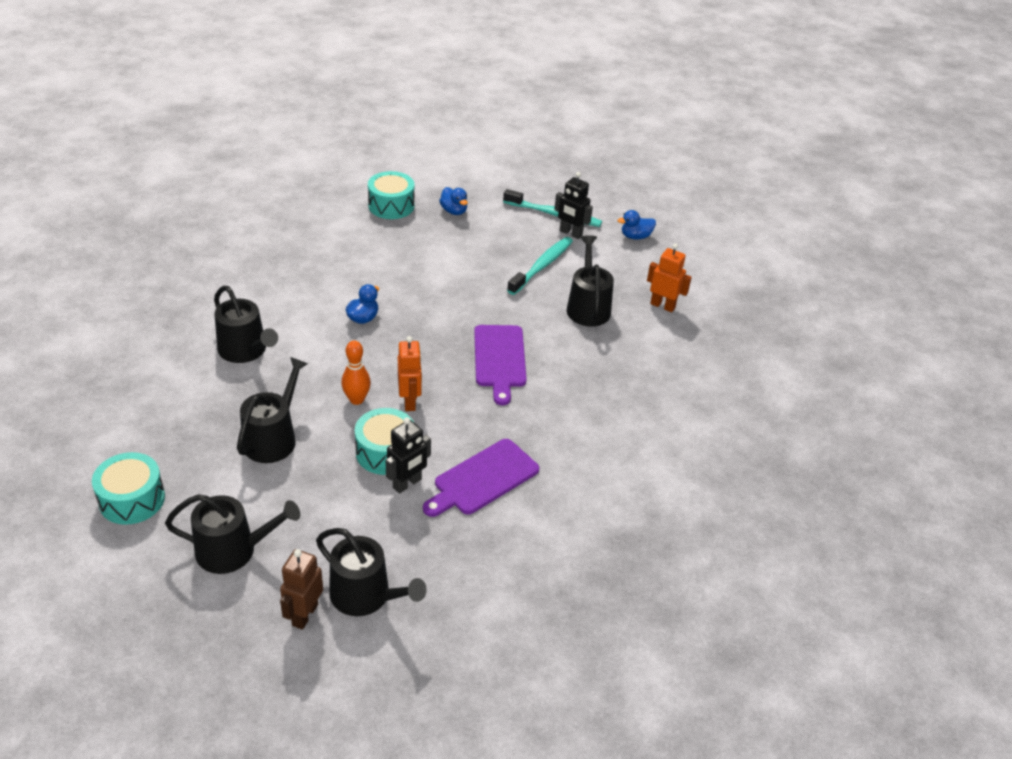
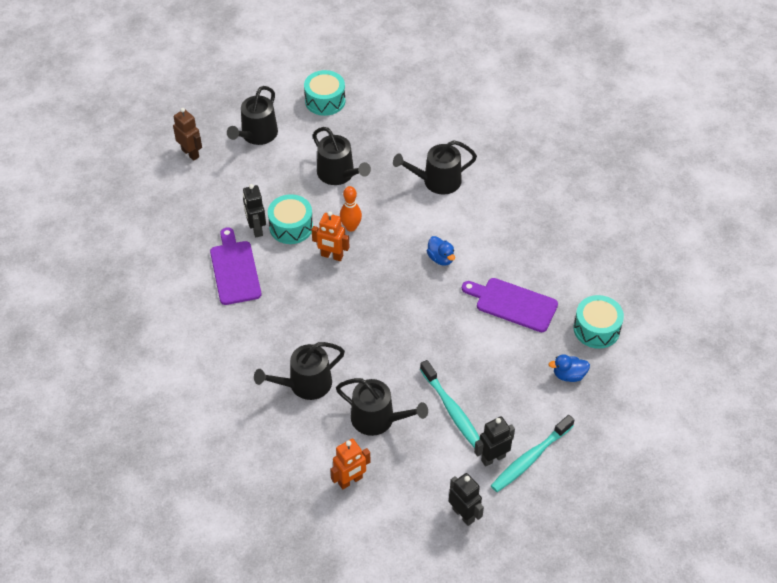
camera: 120 degrees right, 10 degrees up
black watering can [316,528,427,616] -> black watering can moved to [254,342,345,400]
purple cutting board [474,325,527,405] -> purple cutting board moved to [462,278,558,332]
blue duck [618,210,656,240] -> black robot [449,473,484,526]

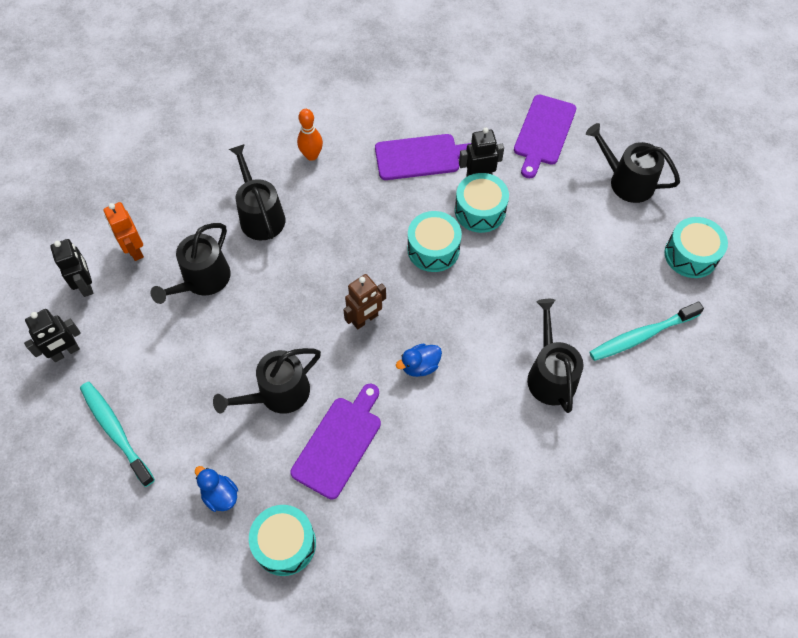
camera: 95 degrees right, 10 degrees up
brown robot [173,108,202,161] -> brown robot moved to [343,274,386,329]
orange robot [312,211,349,261] -> turquoise drum [407,211,462,272]
black watering can [313,127,371,185] -> black watering can moved to [213,348,321,414]
orange bowling pin [340,186,362,232] -> orange bowling pin moved to [297,109,323,161]
turquoise toothbrush [420,360,480,448] -> turquoise toothbrush moved to [589,302,704,361]
black robot [474,416,515,467] -> black robot moved to [50,239,93,297]
blue duck [549,354,590,382] -> blue duck turned 45 degrees counterclockwise [195,466,238,512]
none -> purple cutting board [514,94,576,178]

